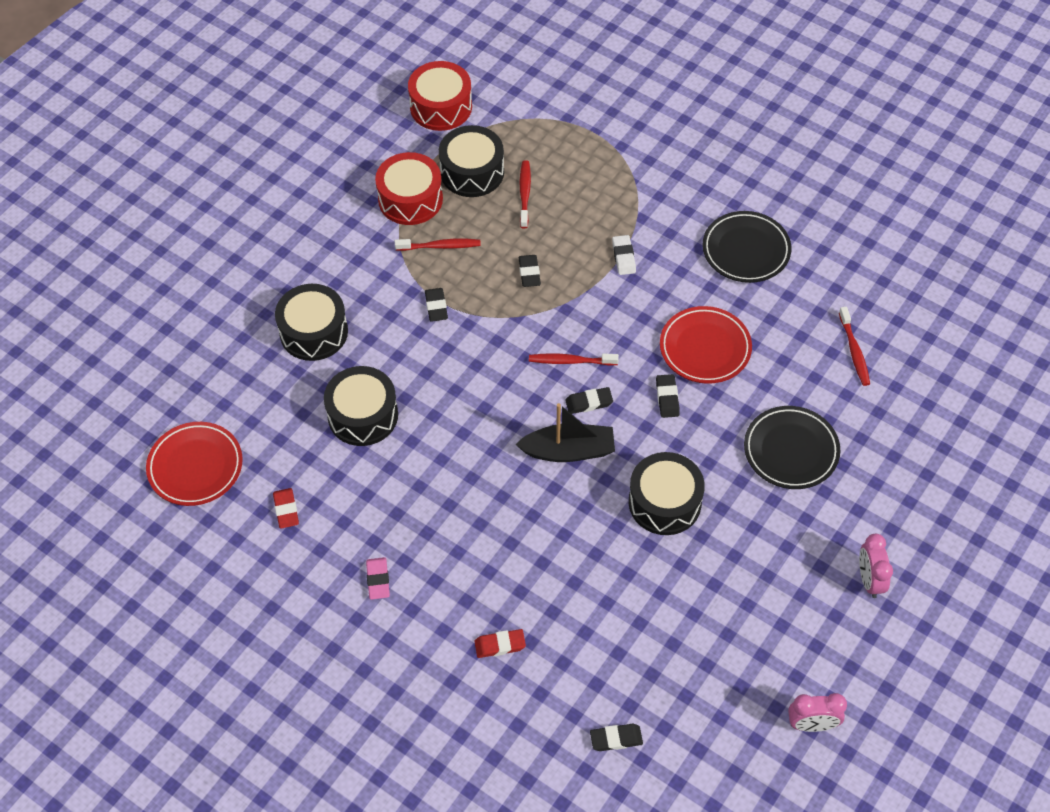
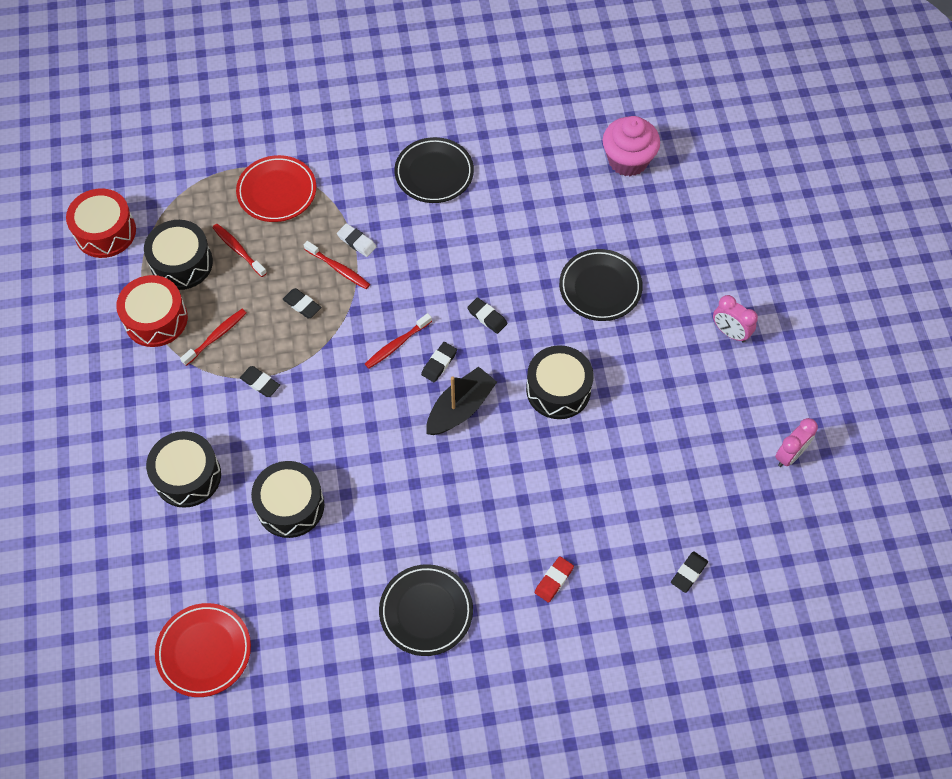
camera: 45 degrees left, 5 degrees up
red eraser [273,488,299,529] -> none
pink eraser [366,557,390,600] -> black plate [379,564,473,656]
red plate [660,306,752,384] -> red plate moved to [236,155,316,222]
red toothbrush [839,307,870,386] -> red toothbrush moved to [304,241,370,289]
none -> pink cupcake [603,116,660,177]

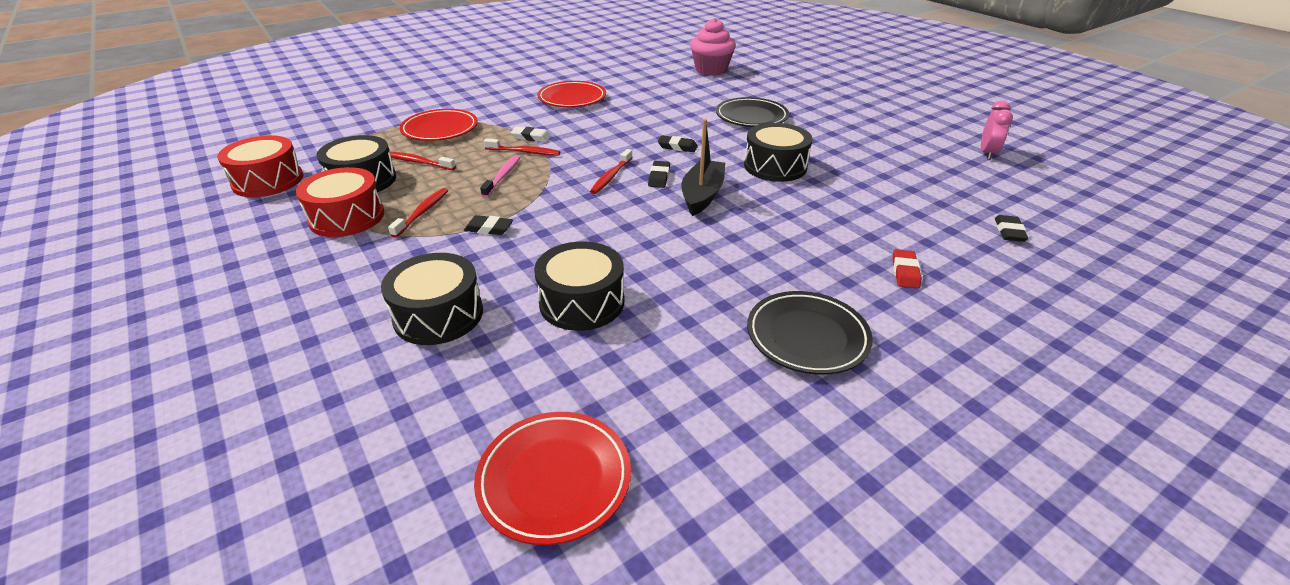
camera: 25 degrees left, 25 degrees down
black eraser [283,288,322,318] -> pink toothbrush [480,155,520,197]
black plate [394,137,474,203] -> red plate [537,81,606,107]
pink clock [713,295,758,342] -> none

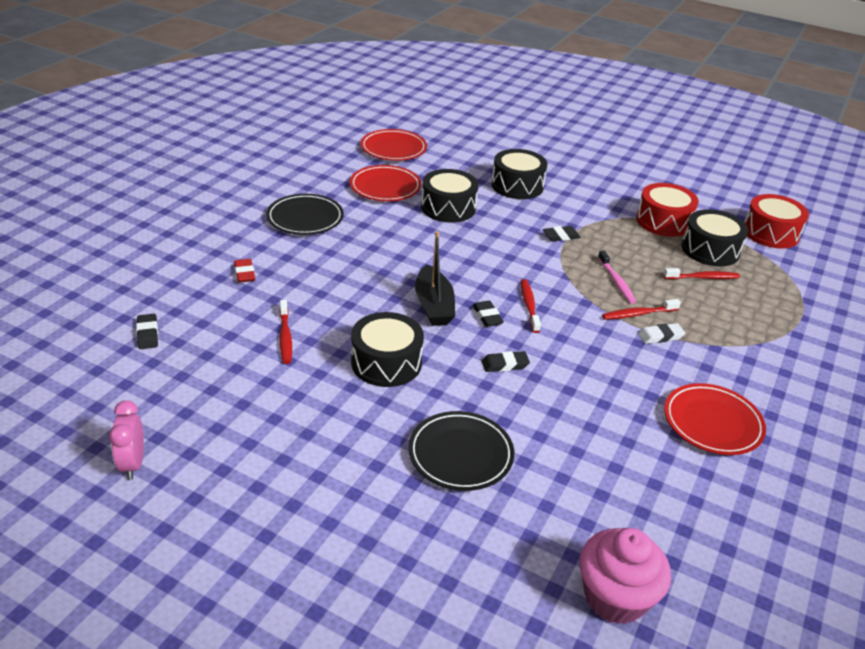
camera: 150 degrees right, 0 degrees up
red toothbrush [388,188,448,238] -> red toothbrush moved to [279,300,292,364]
red plate [400,109,478,141] -> red plate moved to [350,165,421,201]

